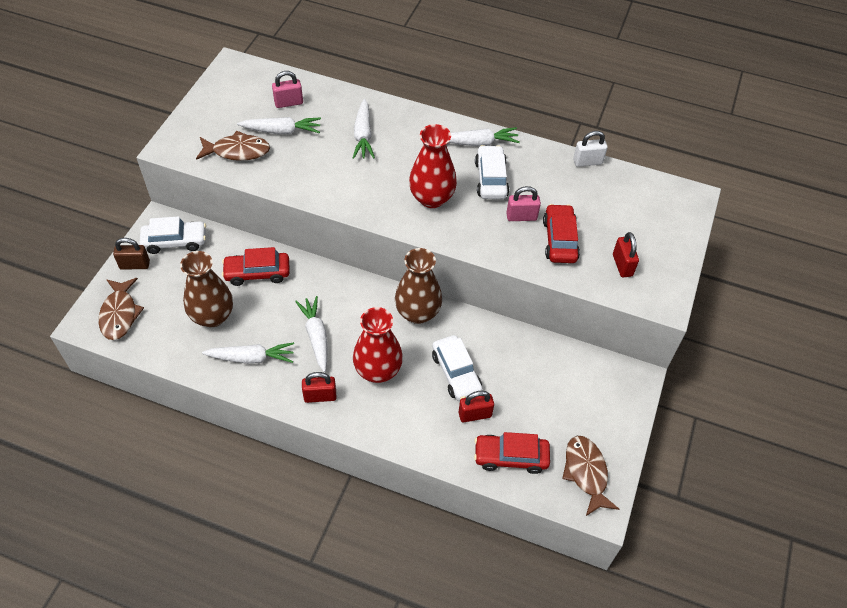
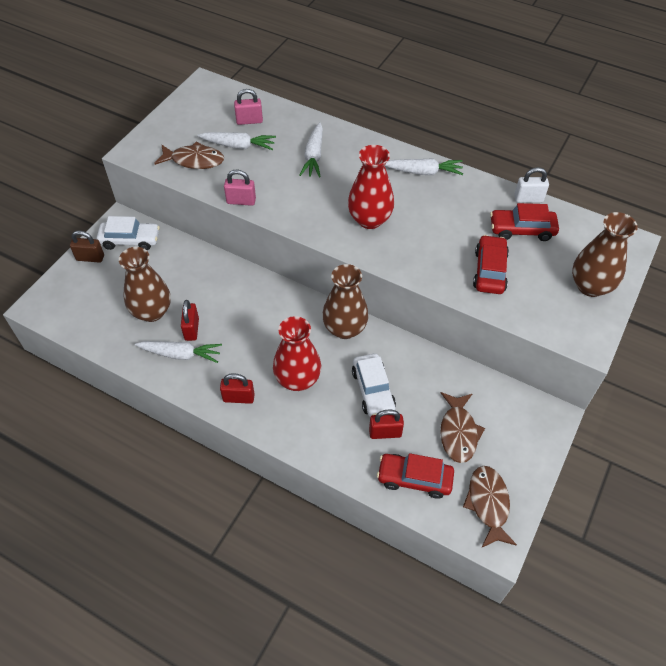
camera: 10 degrees right, 0 degrees up
brown fish [99,278,144,340] -> brown fish moved to [440,392,485,463]
red car [222,247,290,286] -> red car moved to [490,203,559,241]
white carrot [295,296,328,372] -> none
white car [475,145,509,199] -> none
pink padlock [506,186,541,221] -> pink padlock moved to [224,169,256,206]
red padlock [613,232,639,278] -> red padlock moved to [181,300,199,341]
none -> brown vase [572,212,638,297]

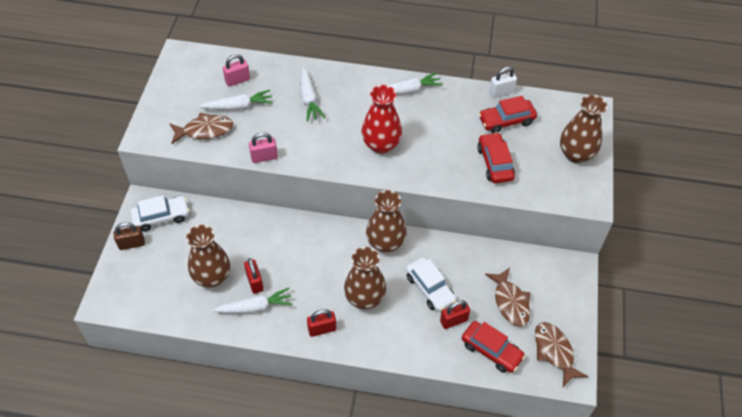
camera: 20 degrees left, 0 degrees up
red vase [273,316,321,391] -> brown vase [344,247,386,309]
red car [377,453,454,499] -> red car turned 135 degrees counterclockwise [462,321,525,373]

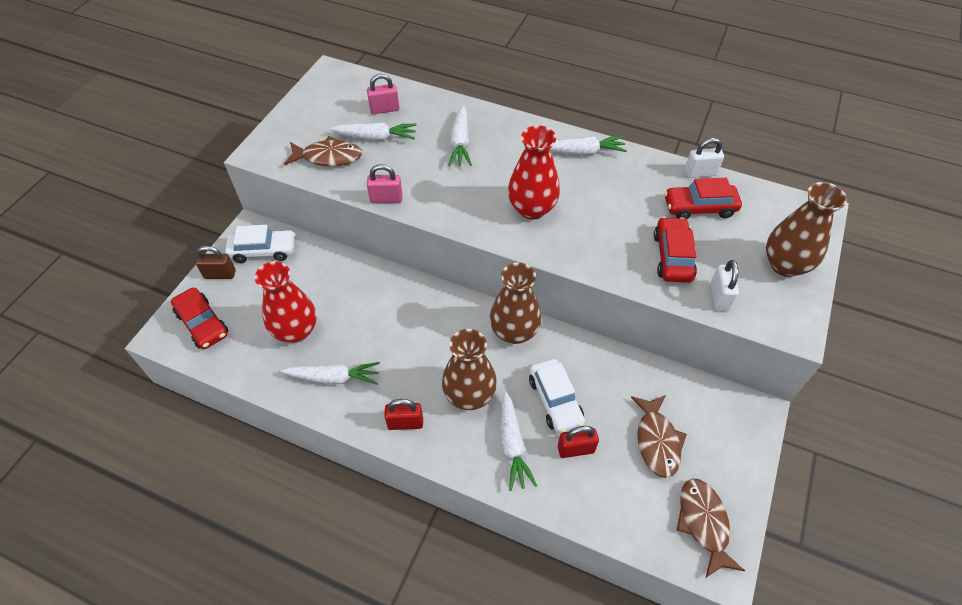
camera: 15 degrees right, 0 degrees up
brown vase [186,225,230,287] -> red vase [255,261,317,343]
red padlock [244,258,264,294] -> none
red car [462,321,525,373] -> red car moved to [171,287,228,349]
none -> white carrot [501,391,537,491]
none -> white padlock [711,260,739,311]

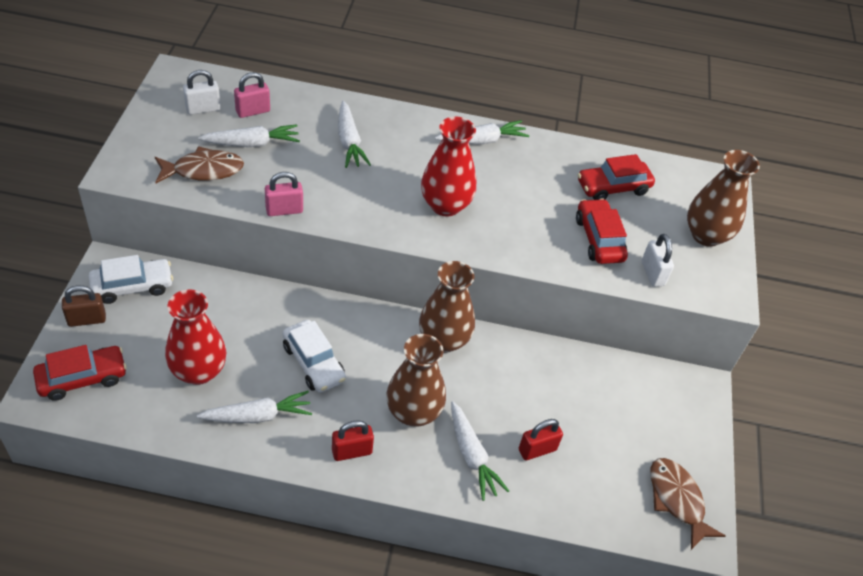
camera: 20 degrees left, 5 degrees down
red car [171,287,228,349] -> red car turned 60 degrees counterclockwise [33,345,127,401]
white car [529,359,585,433] -> white car moved to [283,320,346,393]
brown fish [631,395,687,478] -> none
white padlock [685,138,724,178] -> white padlock moved to [183,70,221,115]

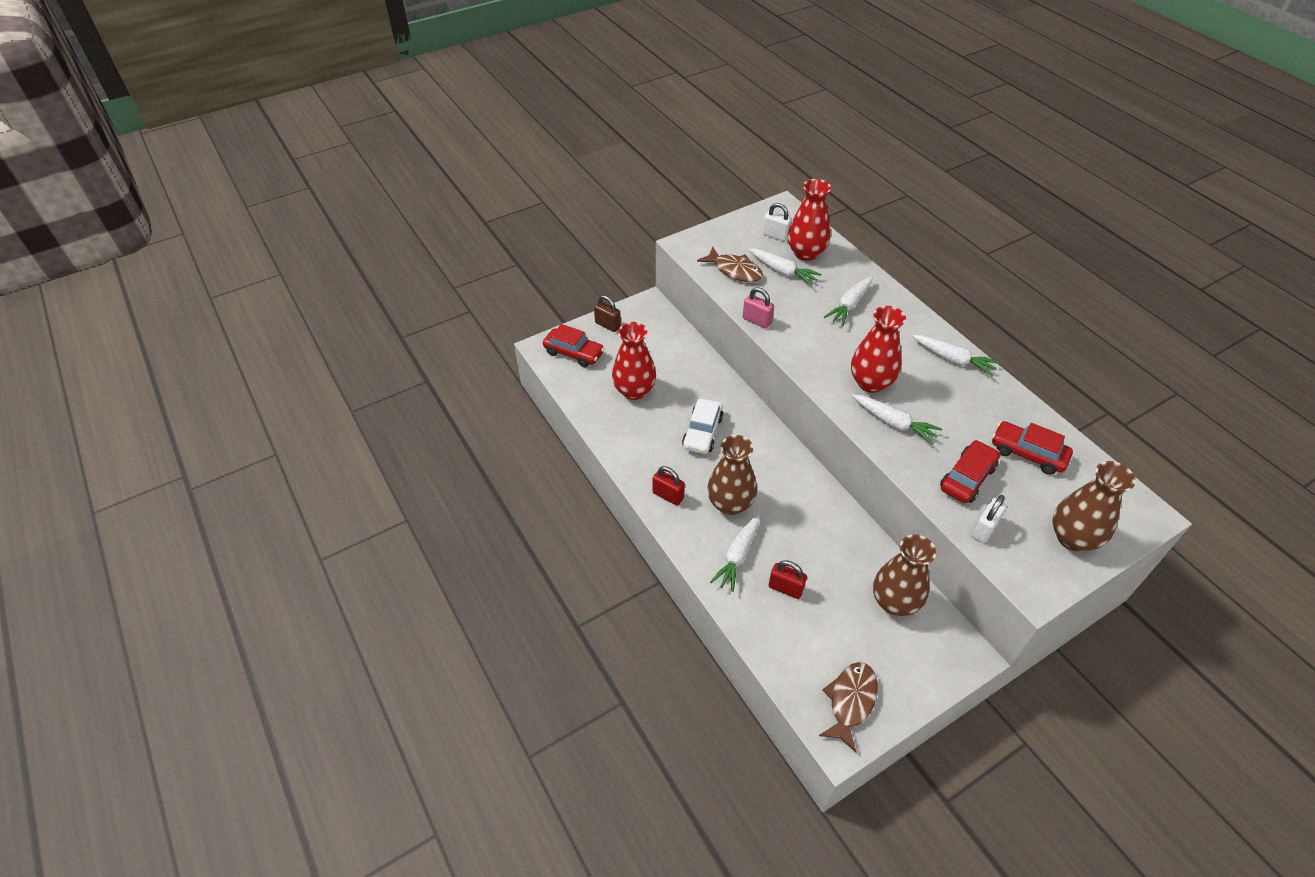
camera: 55 degrees right, 0 degrees up
white car [89,255,173,304] -> none
white carrot [197,391,312,423] -> white carrot moved to [852,394,942,445]
pink padlock [234,72,270,118] -> red vase [788,179,831,261]
brown vase [419,261,475,353] -> brown vase moved to [873,534,936,616]

